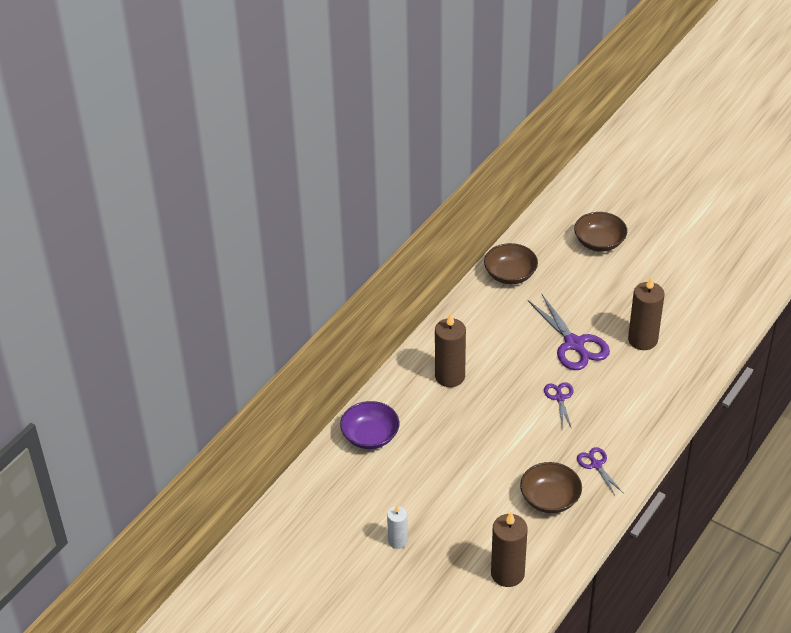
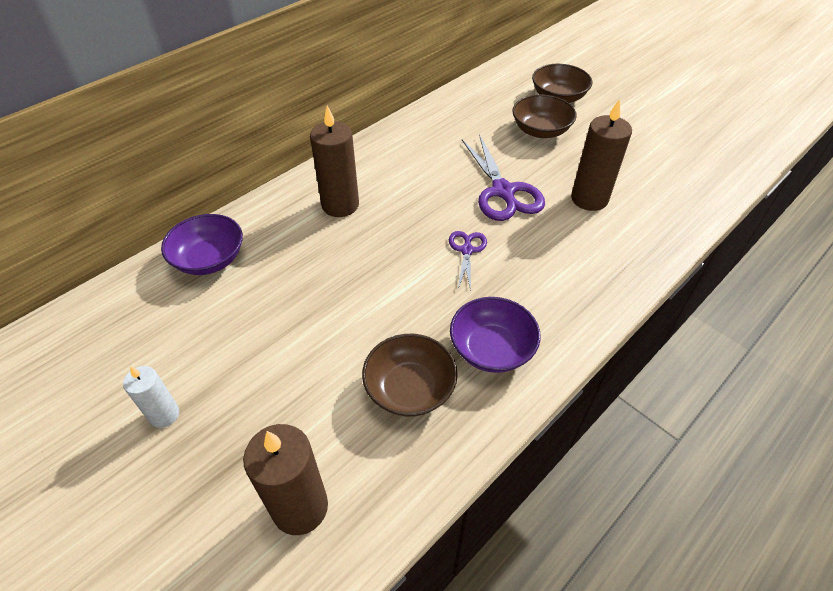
camera: 10 degrees right, 5 degrees up
brown bowl [484,243,538,284] -> brown bowl moved to [512,94,577,138]
purple scissors [577,447,623,495] -> purple bowl [450,297,541,373]

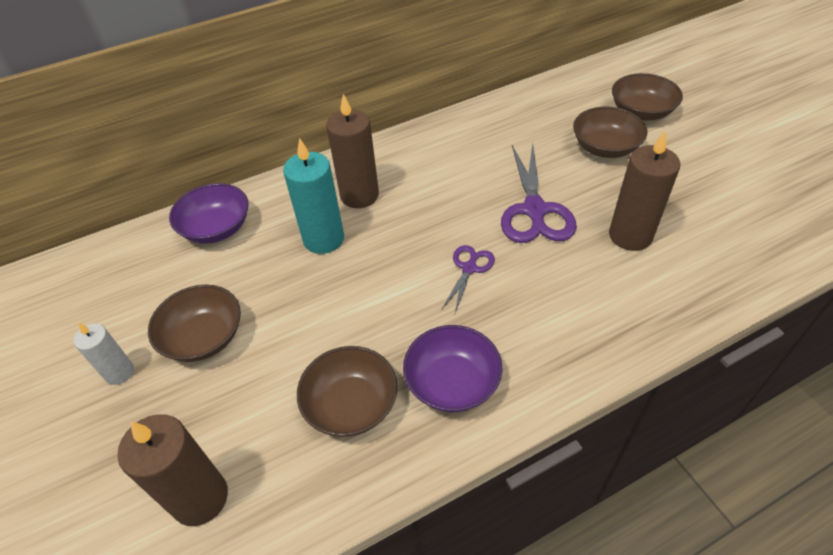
camera: 20 degrees right, 0 degrees up
none -> brown bowl [148,285,241,362]
none -> turquoise candle [283,138,344,254]

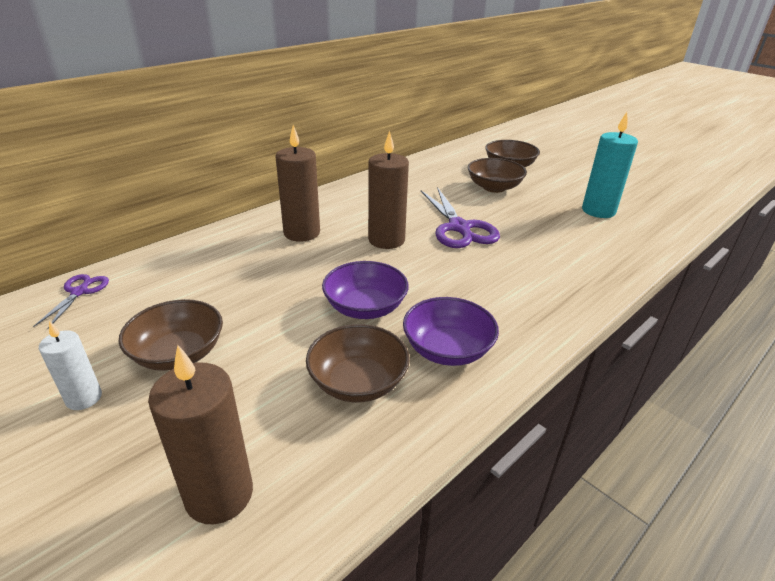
camera: 20 degrees left, 15 degrees down
purple bowl [169,183,249,244] -> purple bowl moved to [322,261,409,319]
turquoise candle [283,138,344,254] -> turquoise candle moved to [582,112,638,218]
purple scissors [442,245,495,313] -> purple scissors moved to [33,274,109,329]
brown candle [609,131,680,251] -> brown candle moved to [368,130,409,249]

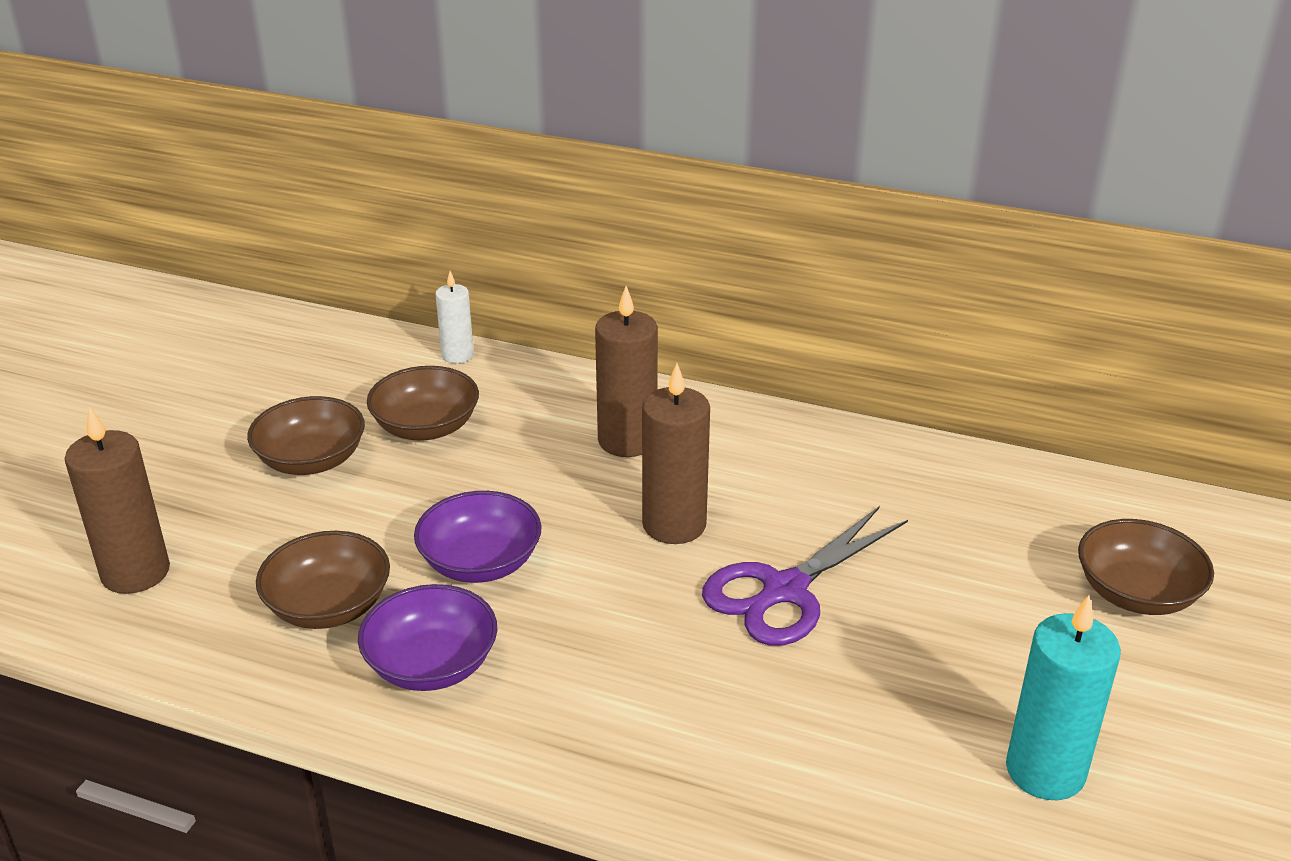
camera: 65 degrees right, 0 degrees up
purple scissors [33,274,109,329] -> none
white candle [39,321,102,410] -> white candle moved to [435,271,474,363]
brown bowl [468,158,527,193] -> brown bowl moved to [367,366,479,440]

